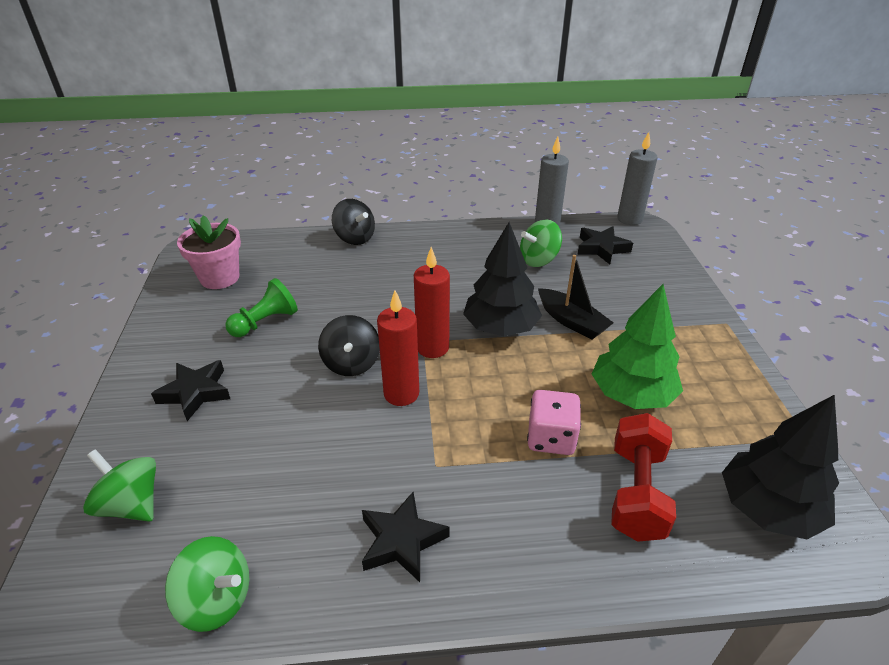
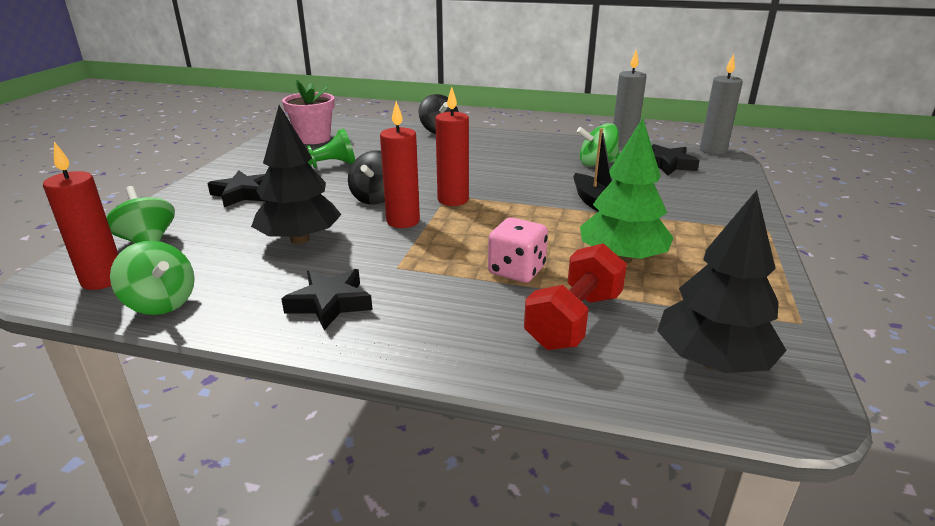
camera: 20 degrees right, 10 degrees down
black tree [463,222,542,336] -> black tree moved to [251,105,342,244]
none -> red candle [43,142,118,290]

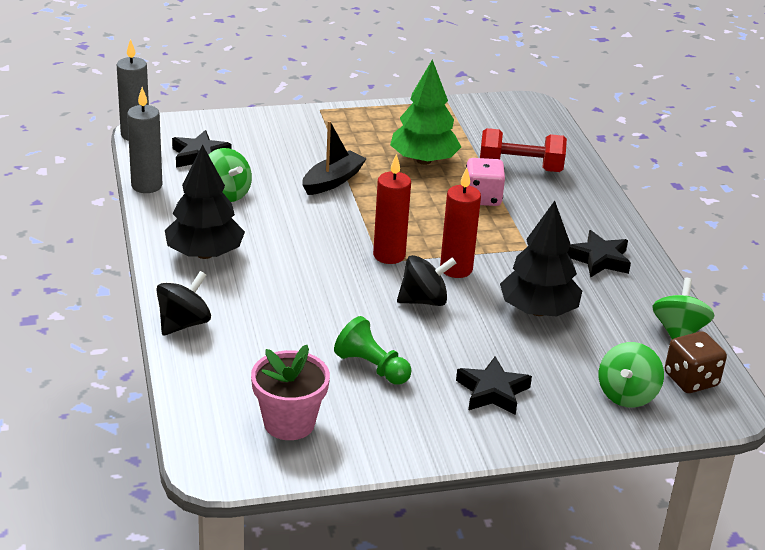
camera: 120 degrees left, 5 degrees up
red candle [43,142,118,290] -> brown dice [665,331,727,393]
black tree [657,190,787,373] -> black tree moved to [165,144,245,259]

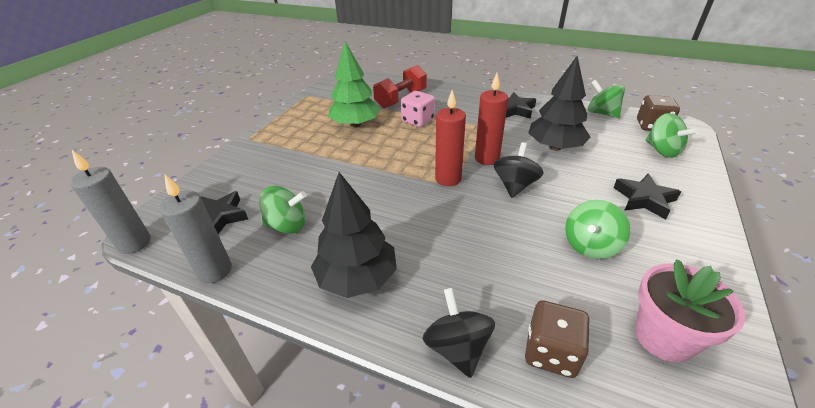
camera: 50 degrees left, 5 degrees up
black boat [302,121,367,195] -> none
green pawn [334,316,412,385] -> green spinning top [565,200,630,259]
none -> brown dice [525,301,590,378]

